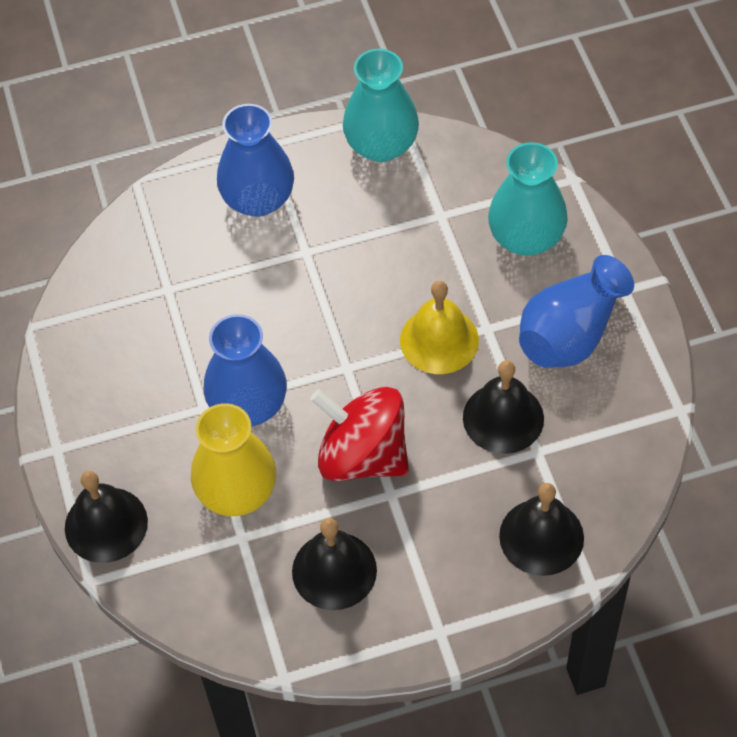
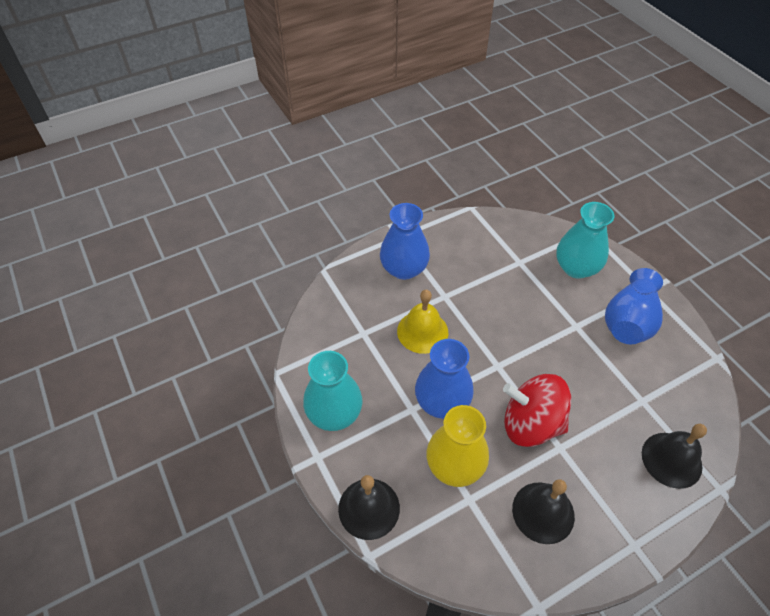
camera: 15 degrees left, 5 degrees down
turquoise vase [343,49,419,162] -> turquoise vase moved to [303,351,363,431]
yellow bell [400,281,479,374] -> yellow bell moved to [397,290,448,354]
black bell [463,360,544,454] -> none

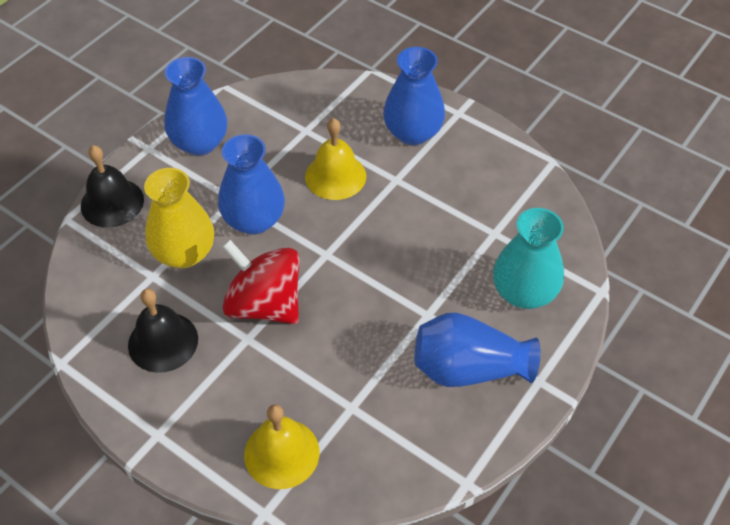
camera: 65 degrees right, 0 degrees up
turquoise vase [303,351,363,431] -> blue vase [164,57,227,156]
red spinning top [503,374,571,447] -> red spinning top turned 45 degrees counterclockwise [222,240,299,324]
black bell [642,424,707,489] -> yellow bell [244,404,320,489]

